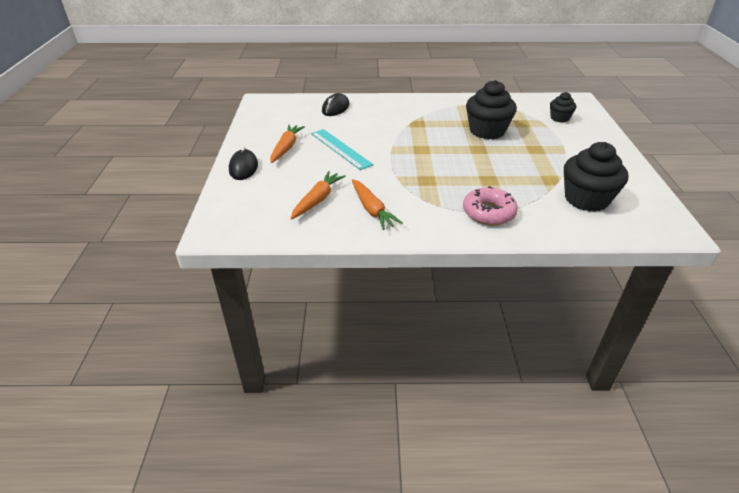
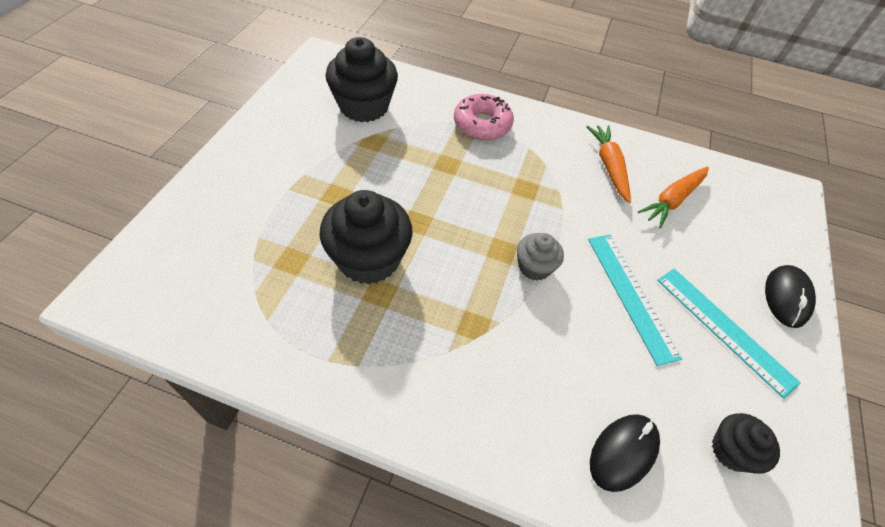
camera: 165 degrees left, 15 degrees up
orange carrot [270,125,305,163] -> turquoise ruler [657,268,801,399]
black cupcake [550,92,576,123] -> black cupcake moved to [712,413,780,474]
none -> grey cupcake [517,233,564,281]

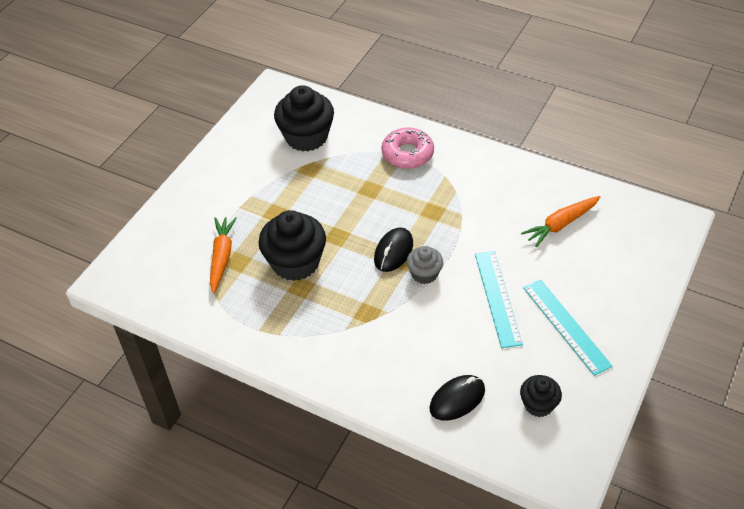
camera: 15 degrees right, 5 degrees down
orange carrot [587,125,631,203] -> orange carrot moved to [210,217,237,293]
black mouse [765,265,816,328] -> black mouse moved to [374,227,413,272]

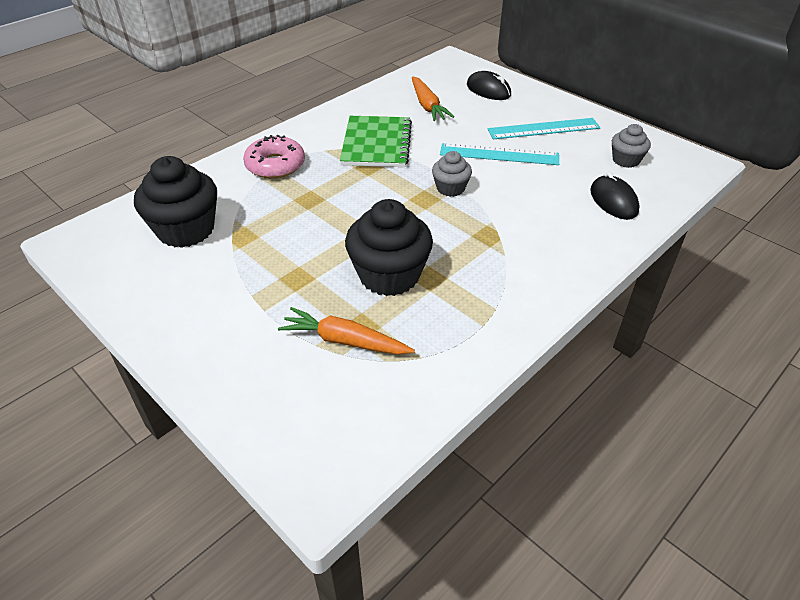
camera: 75 degrees left, 5 degrees down
black mouse [374,227,413,272] -> black mouse moved to [467,71,511,100]
black cupcake [520,375,562,417] -> grey cupcake [612,124,651,168]
none -> green notebook [340,116,412,167]

